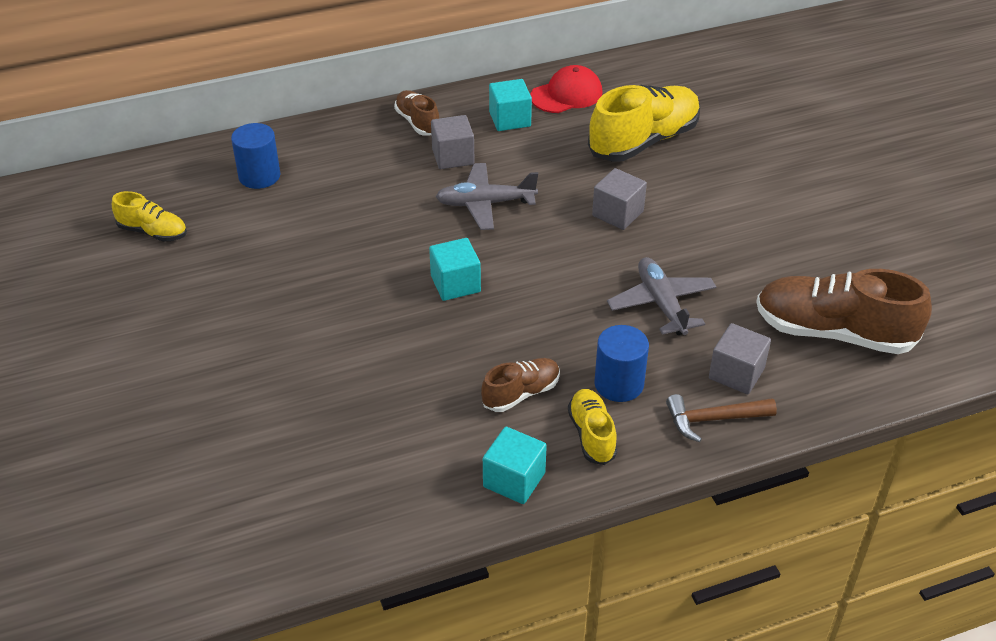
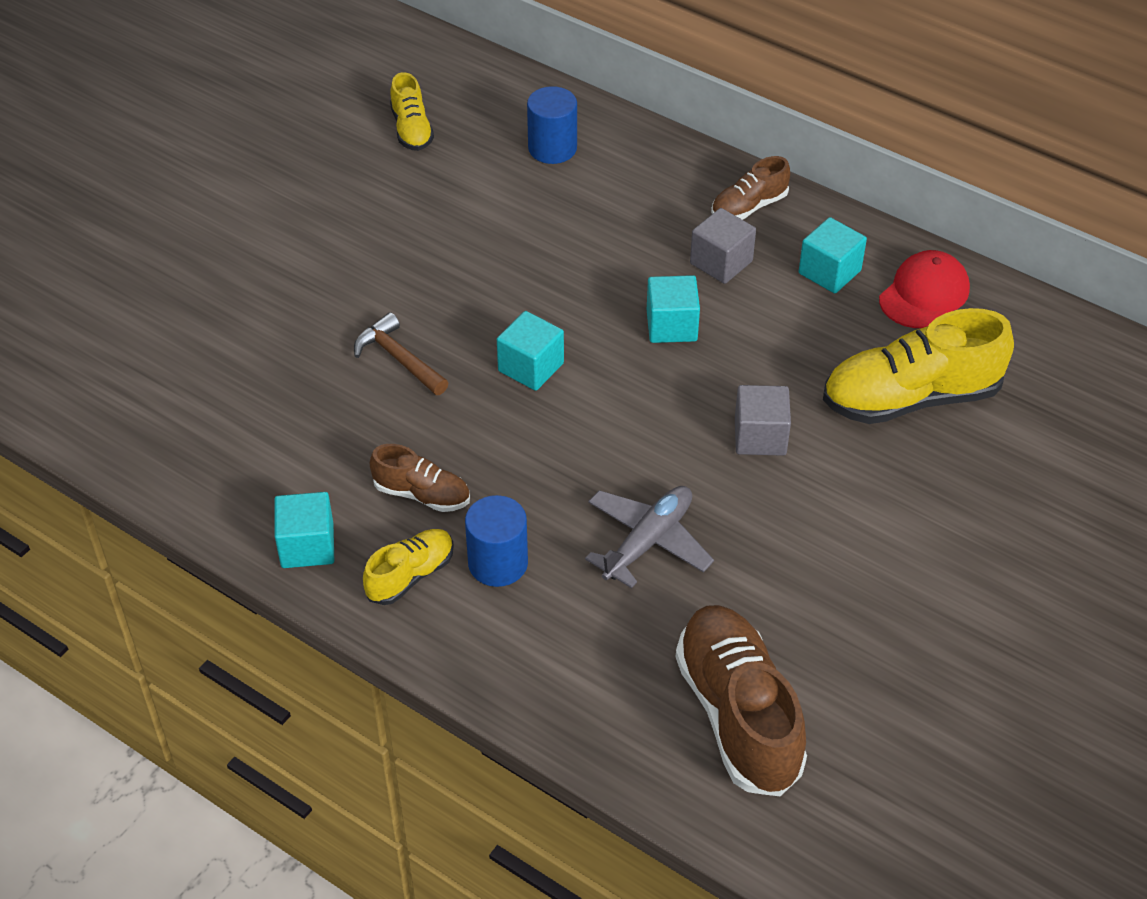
camera: 55 degrees right, 5 degrees up
brown shoe [394,90,439,136] -> brown shoe turned 150 degrees counterclockwise [711,156,790,220]
grey plane [436,163,538,230] -> turquoise cube [647,275,700,343]
red cap [530,65,602,113] -> red cap turned 75 degrees counterclockwise [879,250,970,328]
yellow shoe [588,85,700,162] -> yellow shoe turned 150 degrees clockwise [823,308,1014,424]
brown hammer [666,394,777,442] -> brown hammer moved to [354,312,448,395]
grey cube [709,323,771,394] -> none

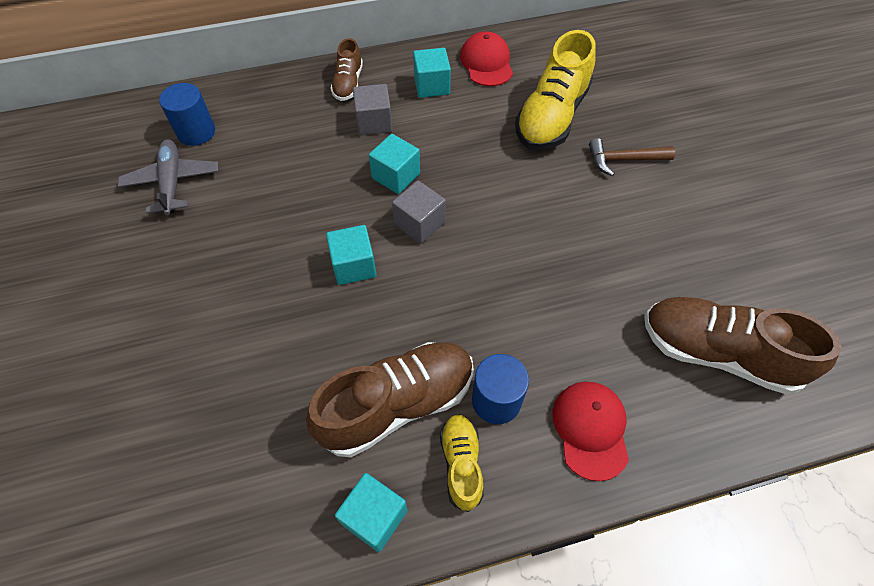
camera: 50 degrees left, 10 degrees up
brown hammer [354,312,448,395] -> brown hammer moved to [589,138,675,176]
brown shoe [370,444,470,512] -> brown shoe [306,342,474,457], size x1.89
yellow shoe [390,72,434,151] -> none
grey plane [585,486,714,588] -> grey plane moved to [118,139,219,215]
grey cube [735,385,791,456] -> grey cube moved to [392,180,446,244]
none -> red cap [553,382,629,481]

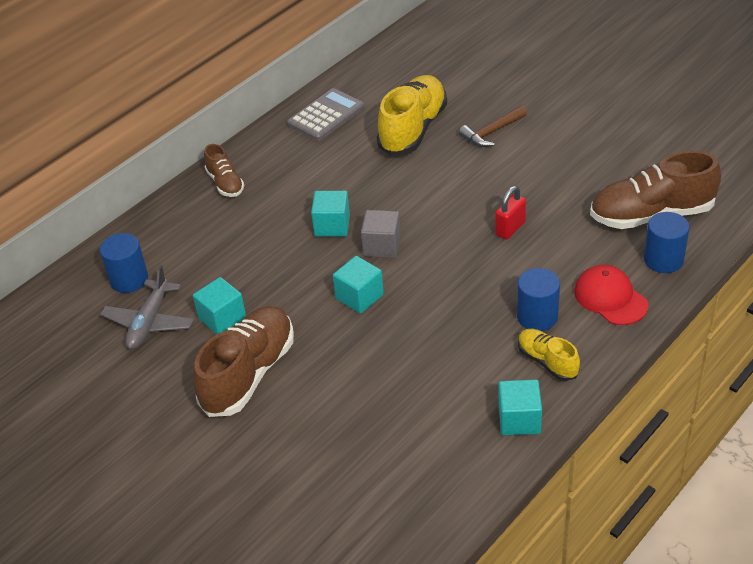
camera: 30 degrees left, 15 degrees down
grey plane [118,139,219,215] -> grey plane turned 120 degrees counterclockwise [100,265,194,350]
brown shoe [306,342,474,457] -> brown shoe moved to [193,306,294,417]
grey cube [353,84,392,135] -> none
turquoise cube [413,48,451,98] -> turquoise cube moved to [193,277,246,334]
red cap [460,31,513,86] -> grey calculator [287,88,364,141]
yellow shoe [515,30,596,150] -> yellow shoe turned 150 degrees counterclockwise [377,75,447,156]
none -> red padlock [495,186,526,240]
none -> blue cylinder [644,212,689,273]

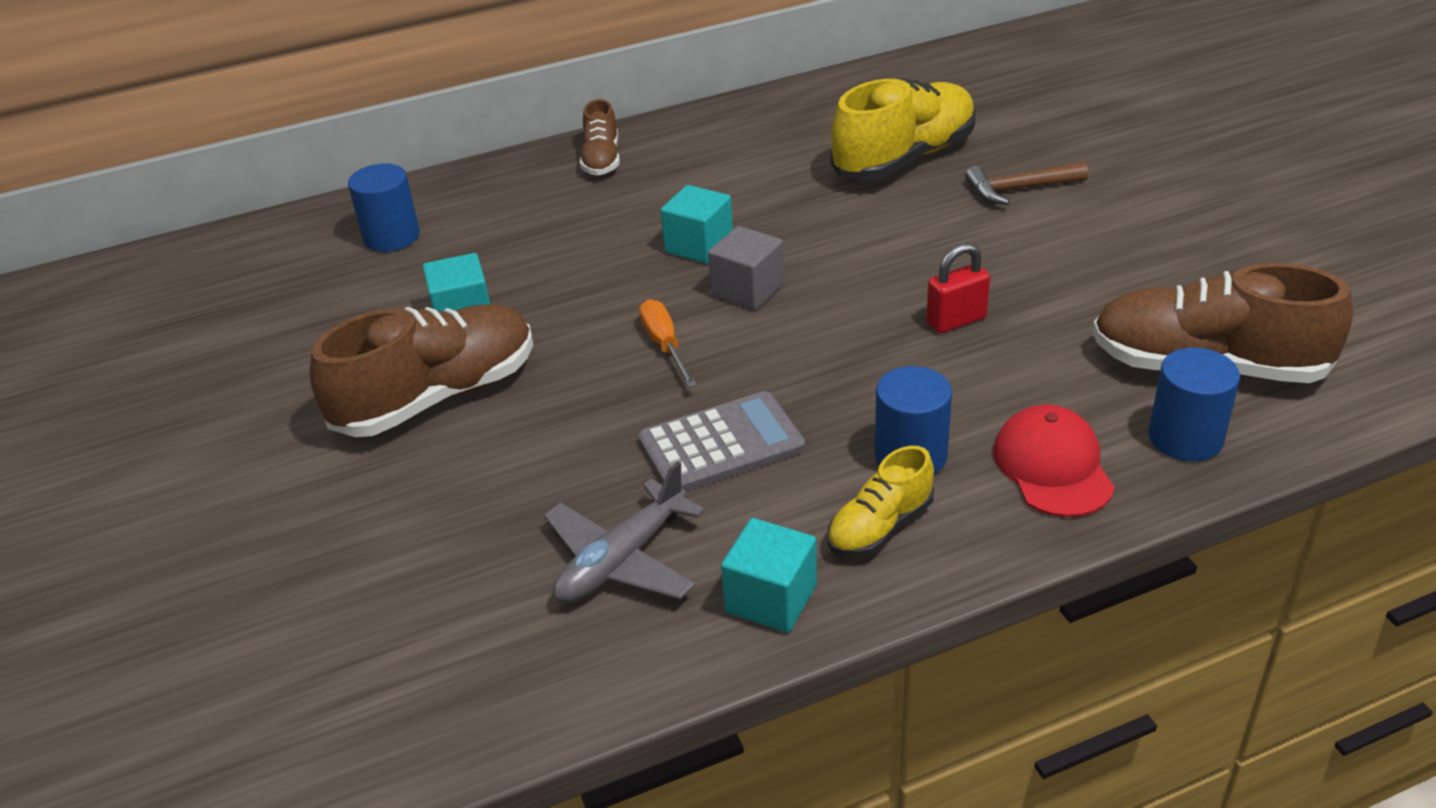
camera: 25 degrees right, 5 degrees down
grey plane [100,265,194,350] -> grey plane moved to [544,461,705,603]
grey calculator [287,88,364,141] -> grey calculator moved to [638,391,805,492]
turquoise cube [333,256,384,314] -> orange screwdriver [639,299,697,388]
yellow shoe [518,329,580,381] -> yellow shoe turned 120 degrees counterclockwise [828,446,934,557]

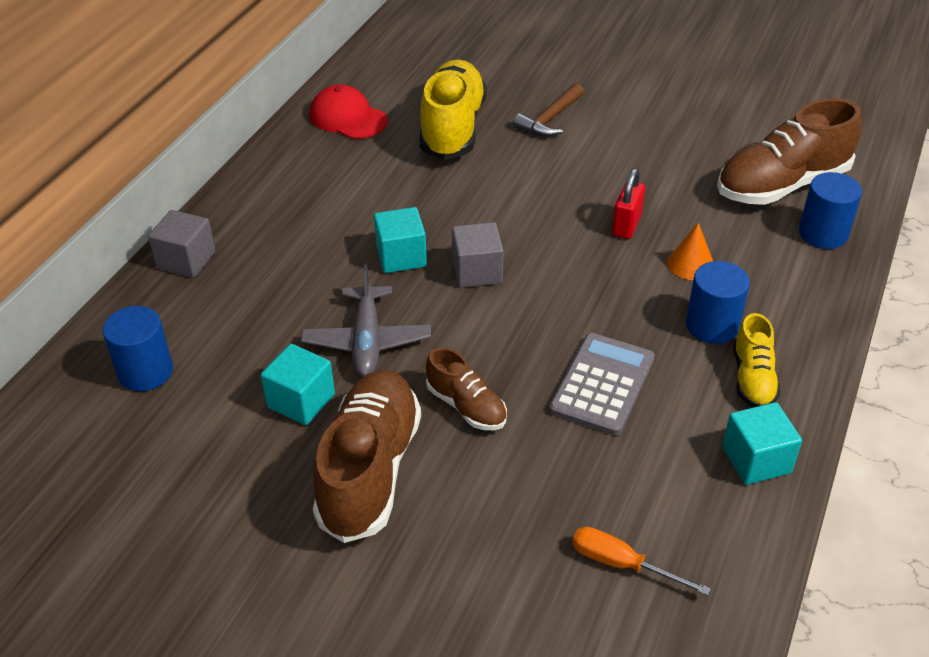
camera: 45 degrees left, 5 degrees up
grey plane [544,461,705,603] -> grey plane moved to [301,265,431,377]
brown shoe [580,99,620,176] -> brown shoe moved to [426,347,507,430]
orange screwdriver [639,299,697,388] -> orange screwdriver moved to [572,527,711,596]
red cap [993,405,1115,517] -> red cap moved to [310,84,388,139]
none -> grey cube [148,210,216,278]
none -> orange cone [667,223,713,280]

